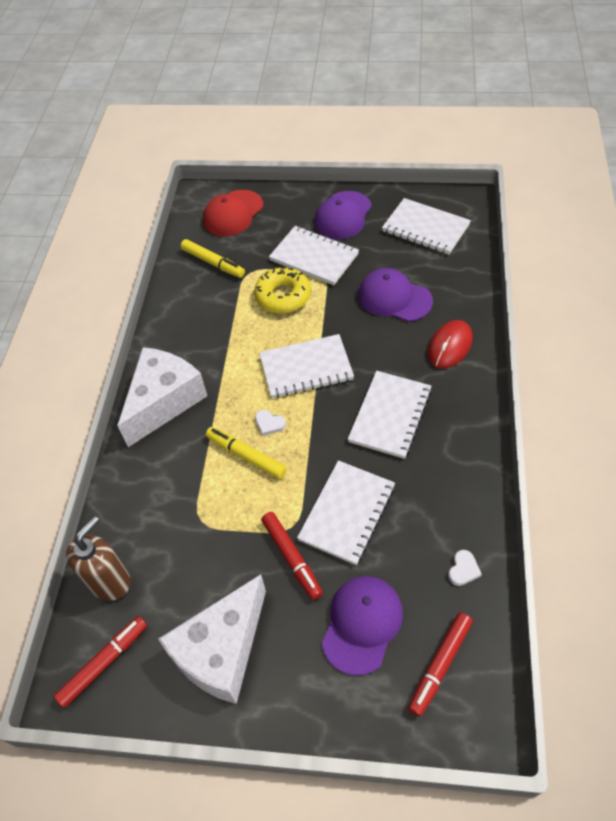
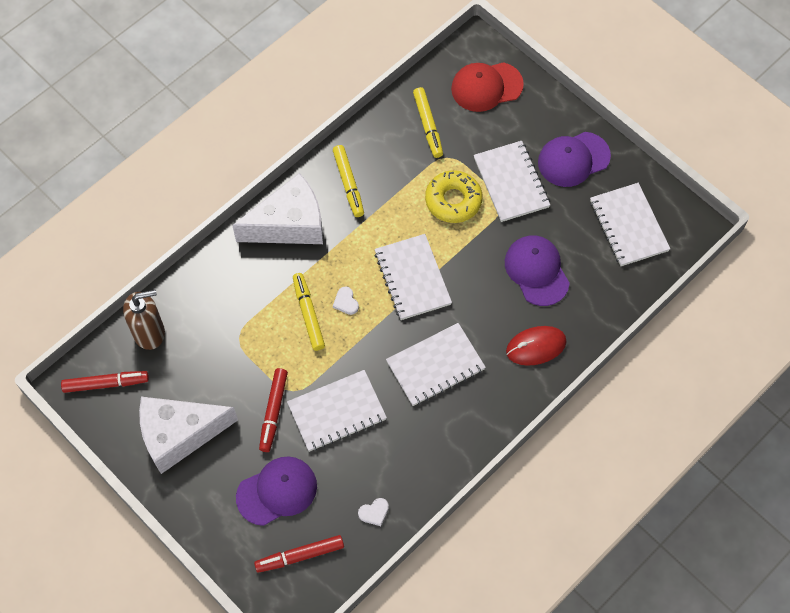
camera: 35 degrees right, 10 degrees up
white notebook [259,334,354,398] -> white notebook turned 45 degrees clockwise [375,234,452,320]
none -> yellow marker [333,145,364,217]

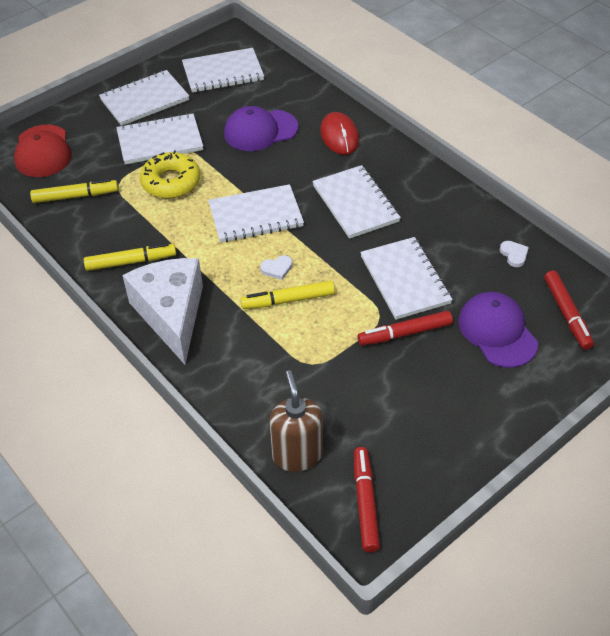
camera: 85 degrees left, 15 degrees down
white cheese [139,397,238,474] -> none
red marker [259,368,288,452] -> red marker turned 150 degrees clockwise [358,311,453,346]
purple cap [538,132,611,187] -> white notebook [99,70,189,126]

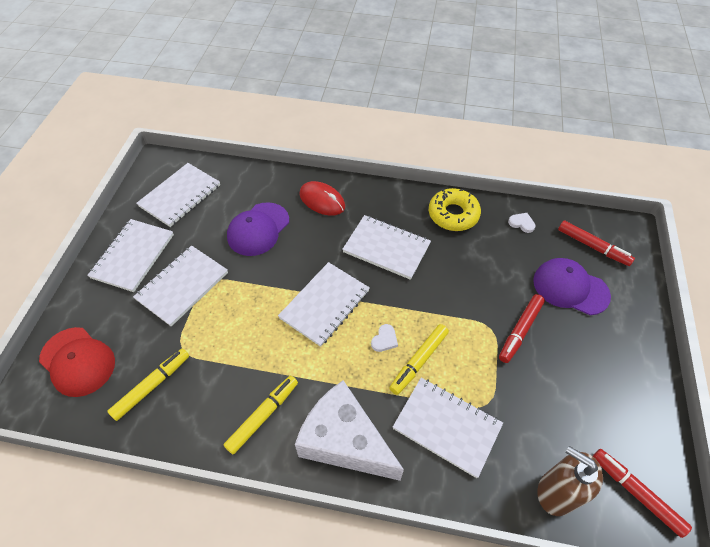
camera: 40 degrees left, 5 degrees up
yellow donut [140,150,200,199] -> yellow donut moved to [429,188,481,231]
white notebook [360,237,453,320] -> white notebook moved to [393,378,503,478]

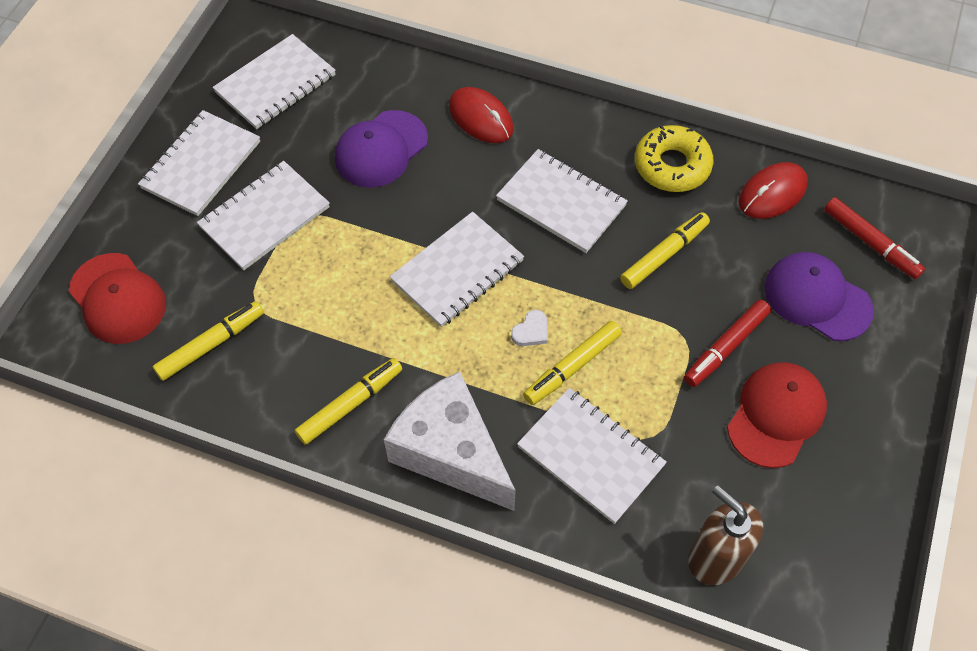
camera: 10 degrees right, 5 degrees up
white heart [508,213,536,233] -> red mouse [739,162,808,219]
red marker [593,449,692,538] -> none
none -> yellow marker [620,212,710,289]
none -> red cap [727,362,827,468]

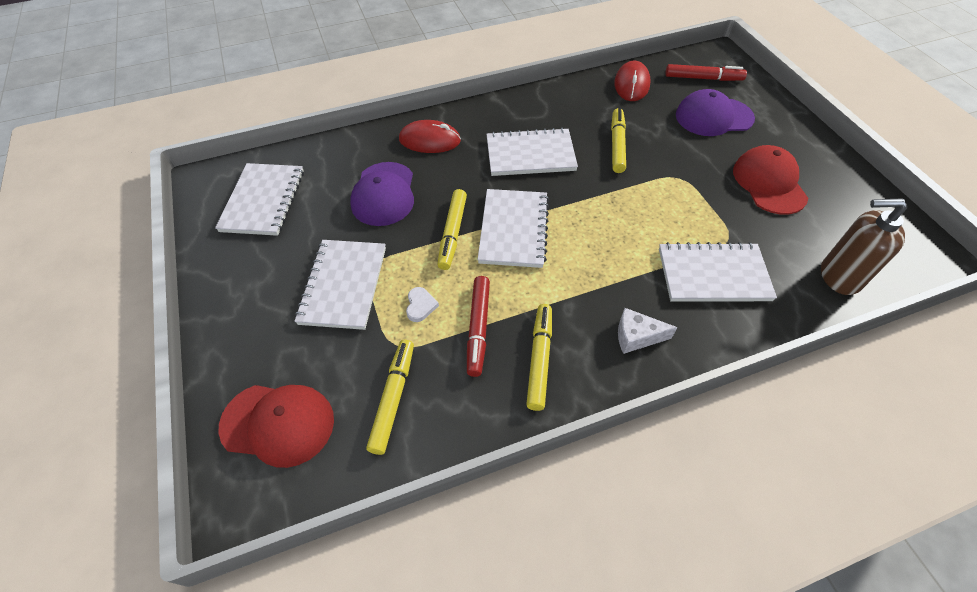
camera: 40 degrees left, 5 degrees down
white notebook [138,110,260,216] -> none
white cheese [384,371,516,511] -> white cheese [618,308,678,354], size x0.45
white heart [511,310,548,346] -> white heart moved to [406,287,439,322]
yellow marker [523,321,622,405] -> yellow marker moved to [437,189,467,270]
yellow donut [635,125,714,192] -> none
red marker [684,299,771,387] -> red marker moved to [467,276,490,377]

